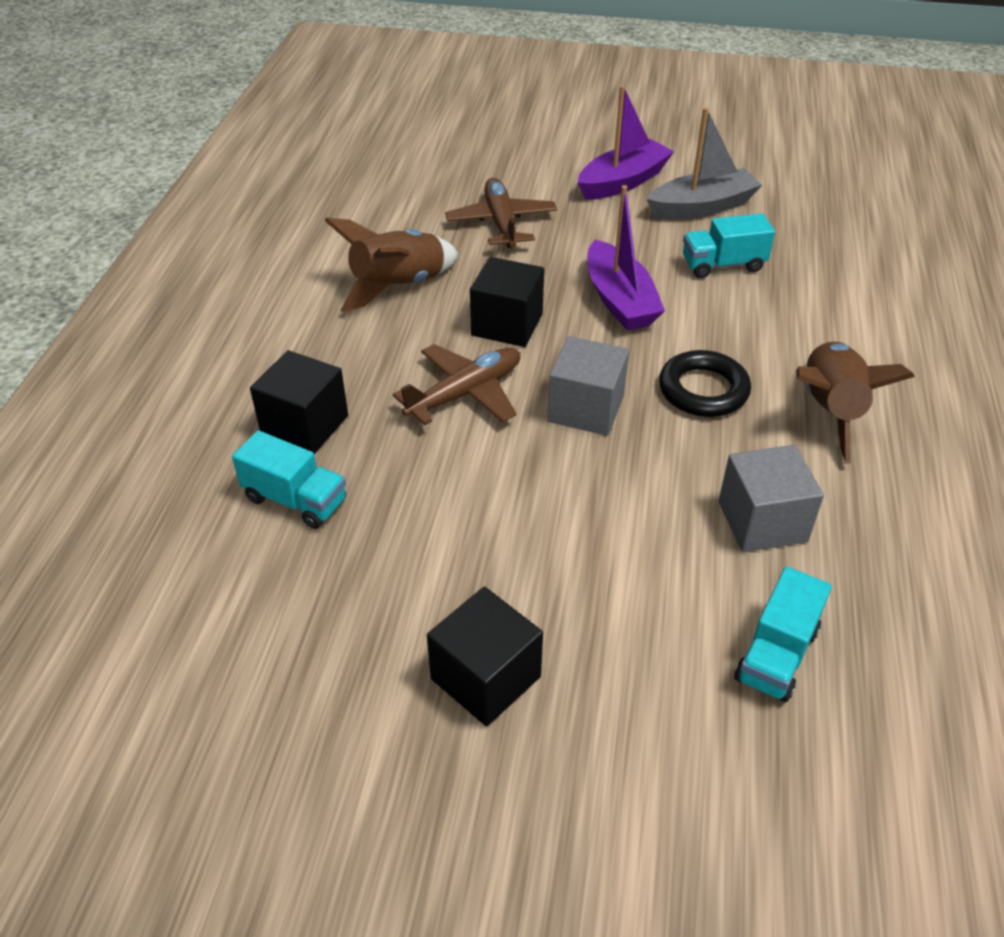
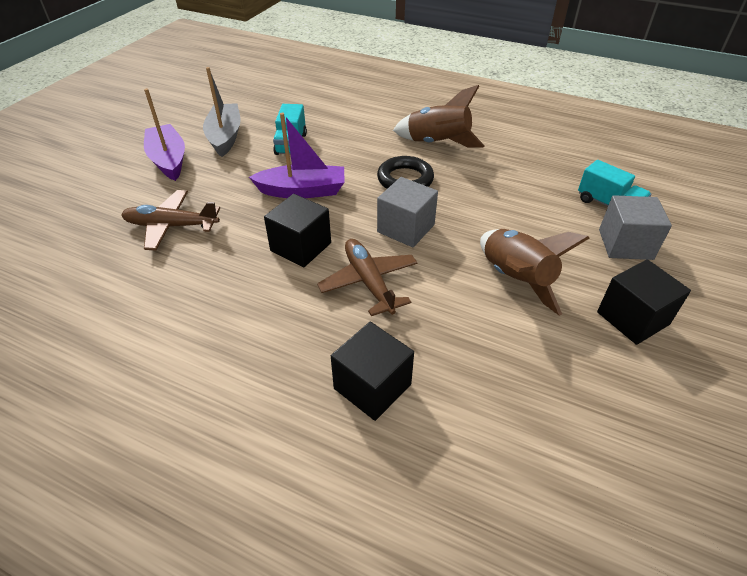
camera: 75 degrees left, 0 degrees up
turquoise truck [232,430,346,529] -> none
brown rocket [324,218,458,312] -> brown rocket moved to [480,229,590,316]
grey cube [719,445,824,552] -> grey cube moved to [599,195,672,260]

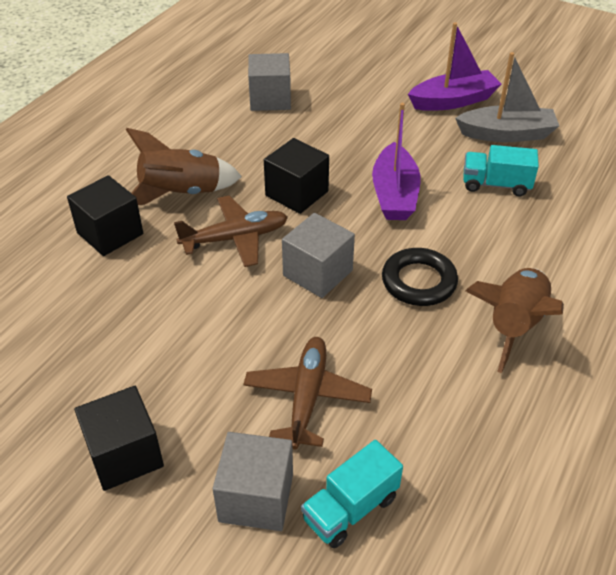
camera: 95 degrees right, 0 degrees up
brown plane [121,190,220,250] -> brown plane moved to [243,337,372,450]
brown rocket [480,229,590,316] -> brown rocket moved to [126,128,242,205]
none -> grey cube [248,53,291,111]

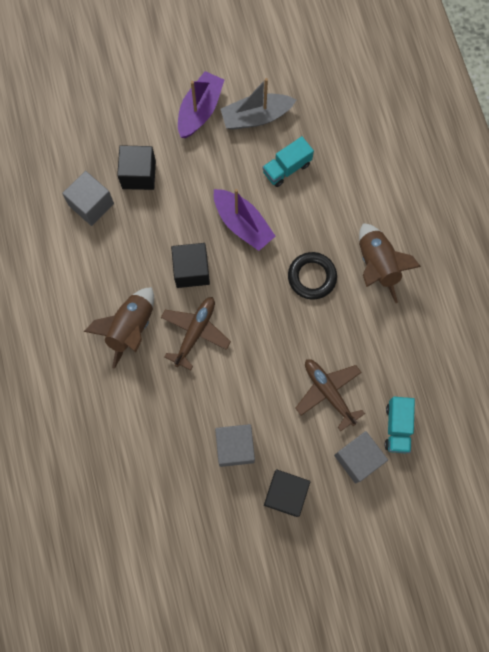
camera: 45 degrees left, 30 degrees up
black cube [67,175,143,256] -> black cube moved to [117,145,156,190]
grey cube [282,213,355,298] -> grey cube moved to [215,424,255,467]
grey boat [455,52,559,142] -> grey boat turned 150 degrees counterclockwise [221,78,296,130]

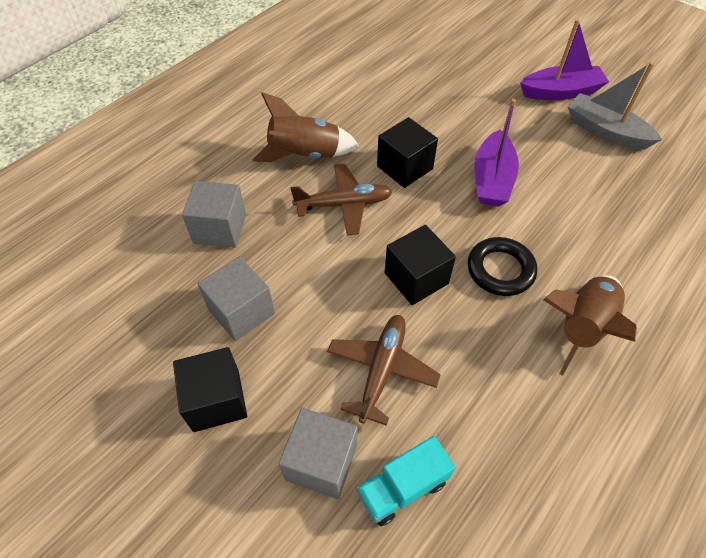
camera: 55 degrees right, 20 degrees down
grey cube [62,171,114,226] -> grey cube moved to [182,181,246,248]
black cube [117,145,156,190] -> black cube moved to [385,225,456,305]
turquoise truck [262,136,314,187] -> none

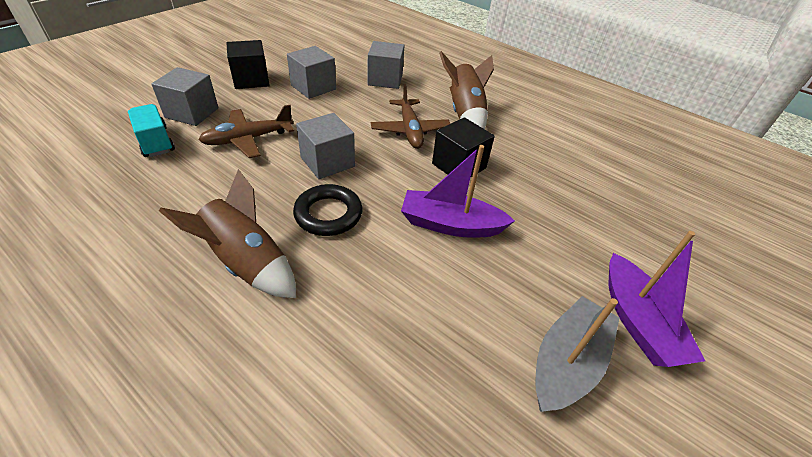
camera: 85 degrees right, 10 degrees down
brown plane [327,315,441,426] -> brown plane turned 135 degrees clockwise [199,105,294,158]
black cube [385,225,456,305] -> grey cube [296,113,355,179]

